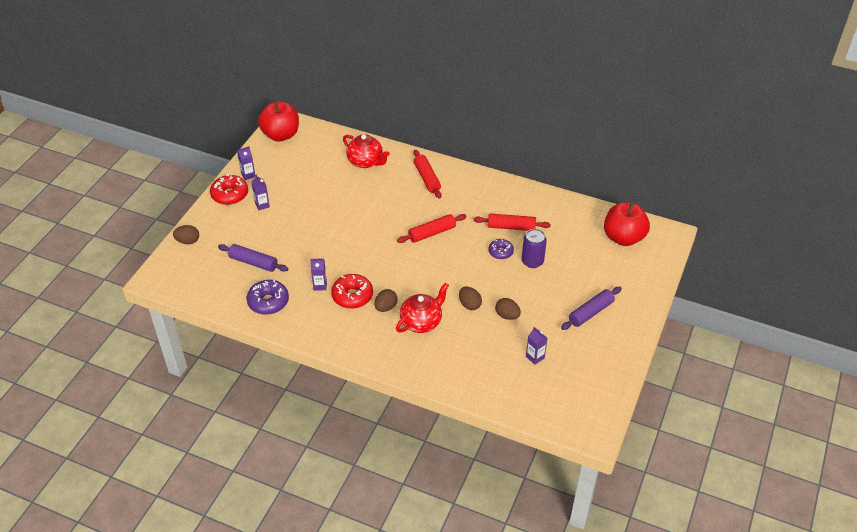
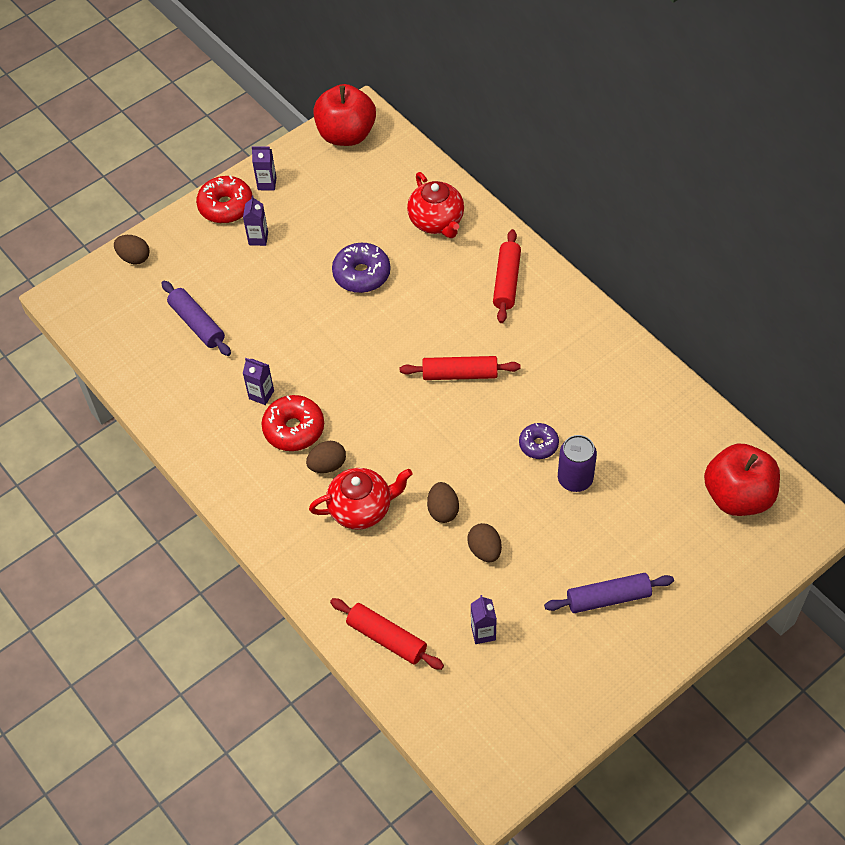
camera: 30 degrees right, 10 degrees up
purple donut [247,280,289,315] -> purple donut moved to [332,243,391,293]
red rolling pin [473,213,551,231] -> red rolling pin moved to [330,598,444,670]

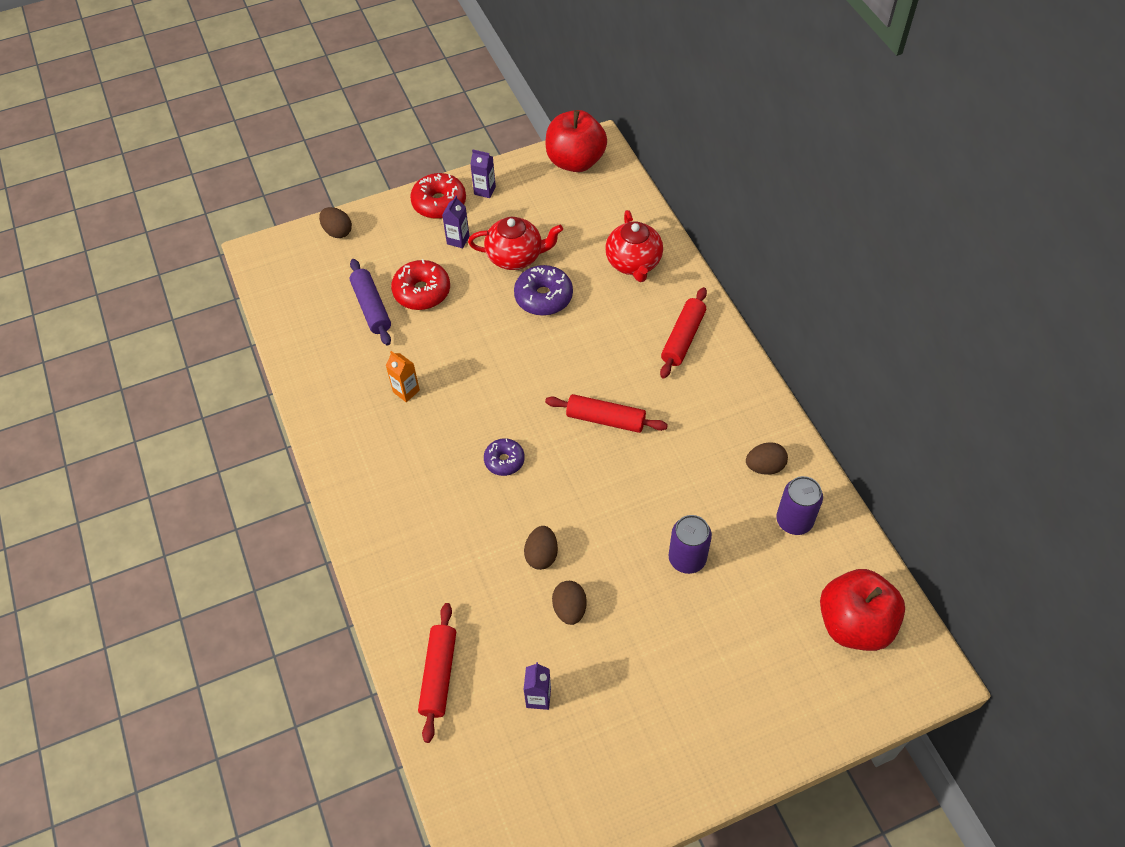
camera: 15 degrees right, 0 degrees up
purple carton [243,358,274,405] -> orange carton [386,351,420,402]
red donut [262,395,324,451] -> red donut moved to [391,259,450,310]
brown egg [306,441,346,473] -> brown egg moved to [746,442,788,475]
red teapot [309,468,413,530] -> red teapot moved to [468,217,563,270]
red rolling pin [330,598,444,670] -> red rolling pin turned 45 degrees clockwise [418,603,456,743]
purple donut [519,423,559,459] -> purple donut moved to [484,438,525,476]
purple rolling pin [544,573,674,613] -> none
none -> purple can [776,476,823,535]

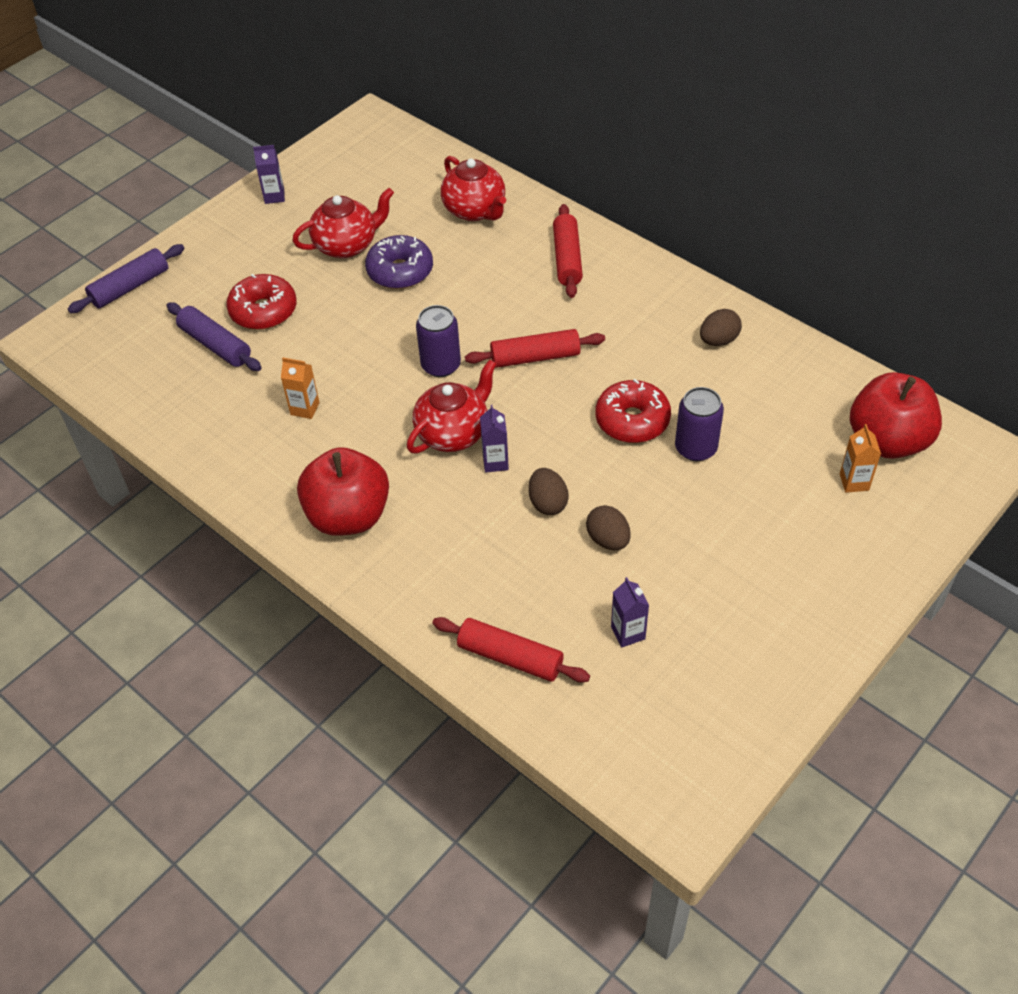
camera: 25 degrees left, 5 degrees down
brown egg [319,207,352,238] -> purple rolling pin [68,244,185,313]
red donut [410,173,466,219] -> red donut moved to [596,379,671,443]
red rolling pin [418,603,456,743] -> red rolling pin turned 45 degrees counterclockwise [432,617,590,683]
purple carton [442,196,469,248] -> purple carton moved to [480,405,509,473]
purple donut [484,438,525,476] -> red teapot [407,360,497,454]
red apple [545,110,607,172] -> red apple moved to [297,447,389,536]
purple can [776,476,823,535] -> purple can moved to [416,305,461,377]
none -> orange carton [840,424,881,493]

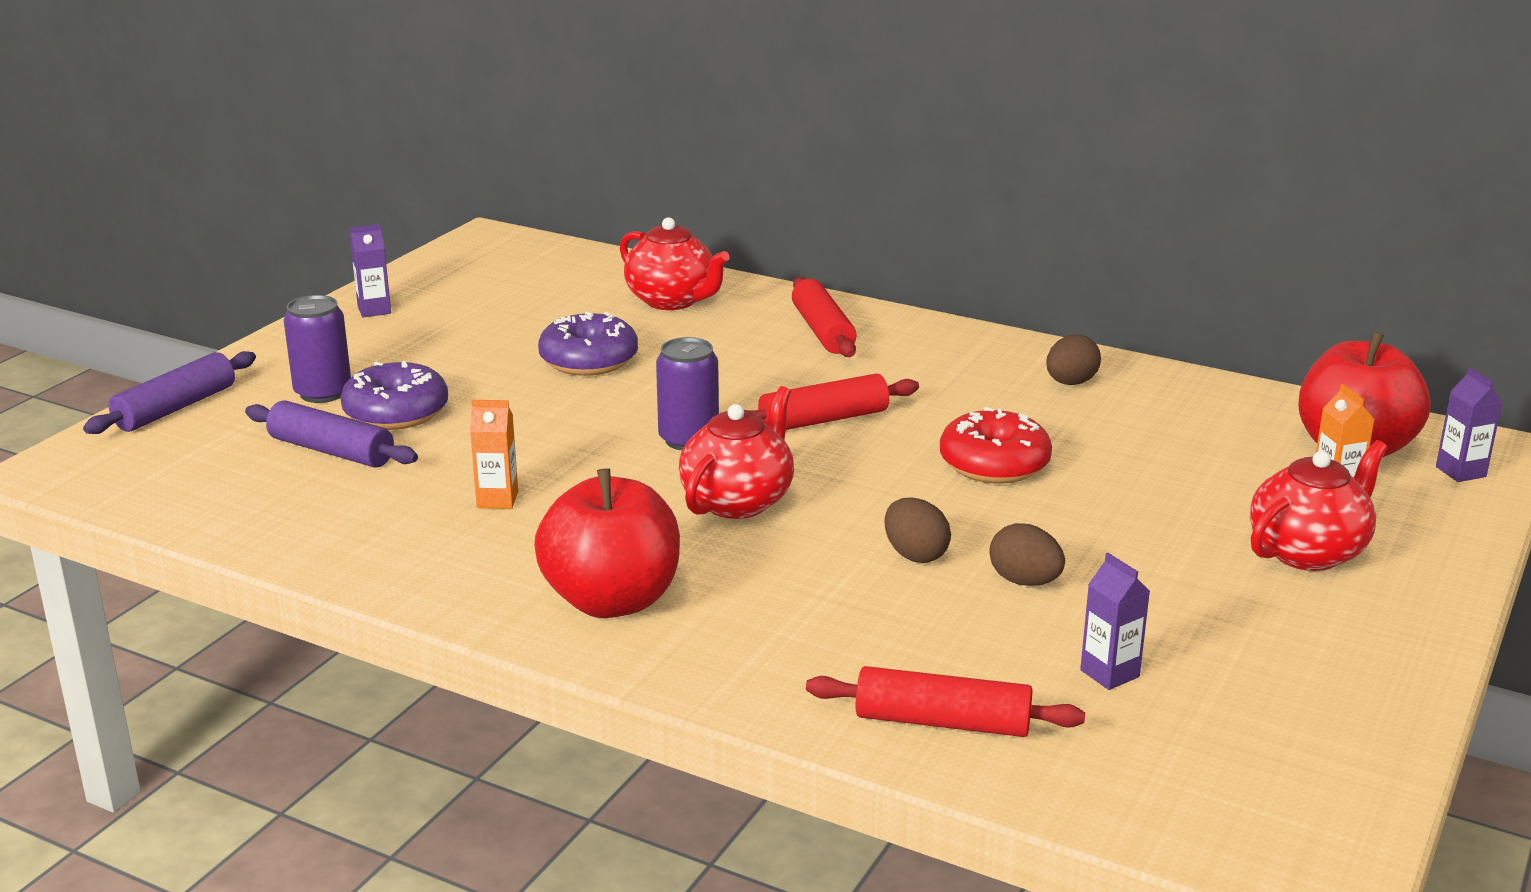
camera: 15 degrees left, 25 degrees down
red donut [226,274,296,330] -> purple donut [340,361,448,430]
red teapot [292,188,394,258] -> red teapot moved to [1250,440,1387,571]
purple carton [480,405,509,473] -> purple carton moved to [1436,367,1503,482]
purple can [675,387,724,461] -> purple can moved to [283,295,351,403]

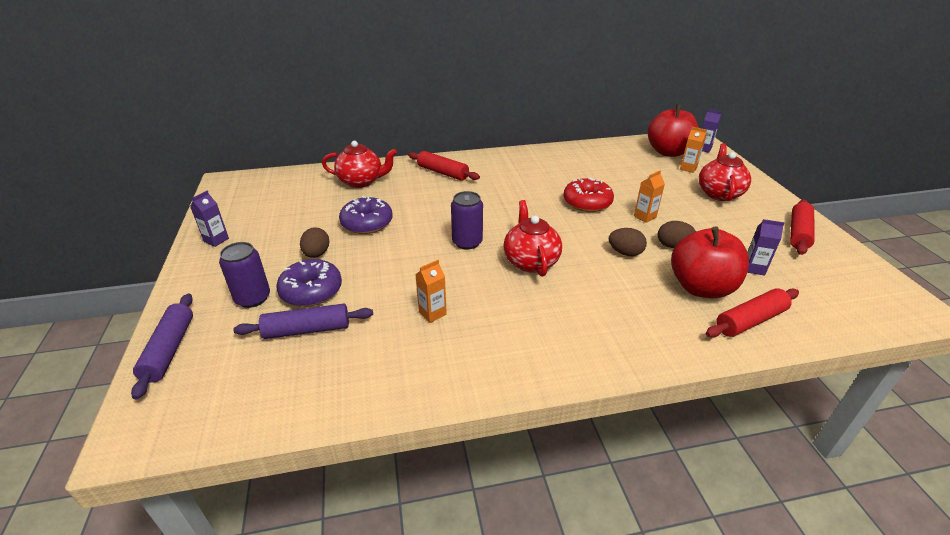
camera: 40 degrees left, 10 degrees up
red apple [534,468,680,618] -> red apple moved to [671,227,749,298]
red rolling pin [744,374,919,430] -> red rolling pin moved to [790,199,815,255]
brown egg [1046,335,1101,385] -> brown egg moved to [300,227,329,258]
none -> orange carton [634,170,665,223]

